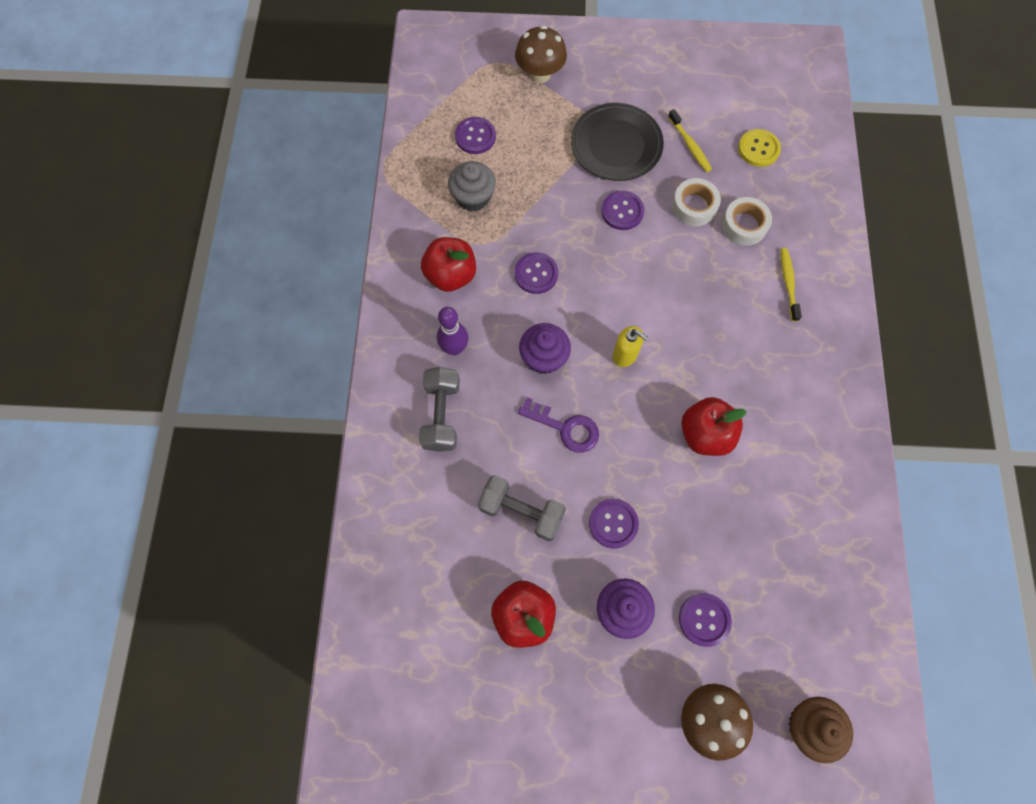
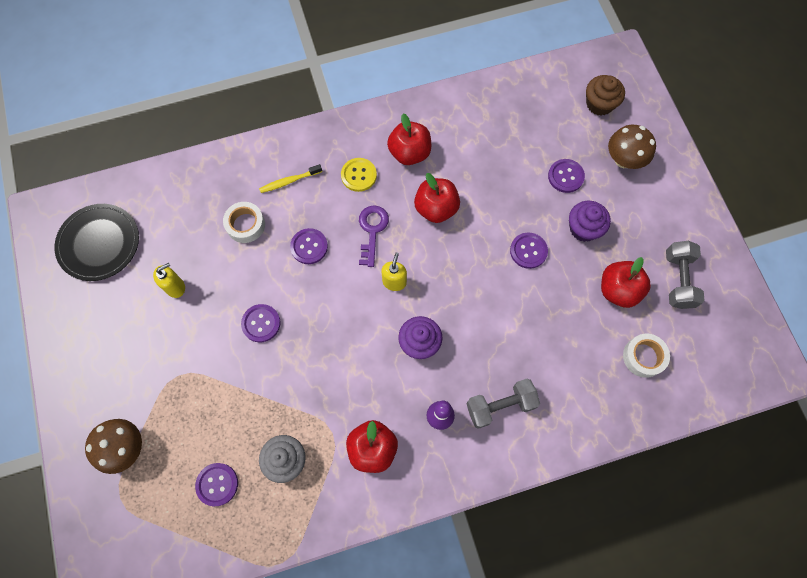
camera: 110 degrees left, 0 degrees up
grey dumbbell [478,475,566,541] -> grey dumbbell moved to [666,241,705,309]
purple button [515,252,558,294] -> purple button moved to [290,228,328,264]
purple key [518,397,599,453] -> purple key moved to [359,205,389,267]
black plate [571,103,664,181] -> black plate moved to [54,204,139,281]
yellow toothbrush [668,109,712,172] -> yellow soap dispenser [153,263,185,298]
white tape [672,178,721,226] -> white tape moved to [623,334,670,378]
yellow button [738,129,781,167] -> yellow button moved to [341,158,377,192]
none -> red apple [387,113,431,165]

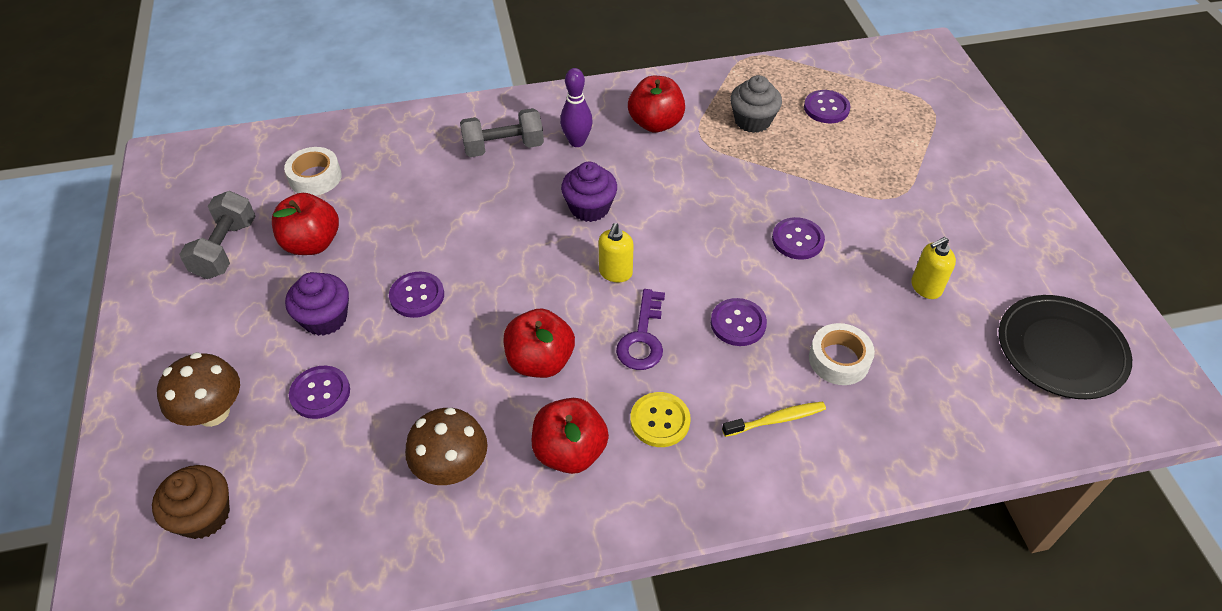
camera: 175 degrees left, 20 degrees down
brown mushroom [85,419,142,474] -> brown mushroom moved to [405,408,488,485]

